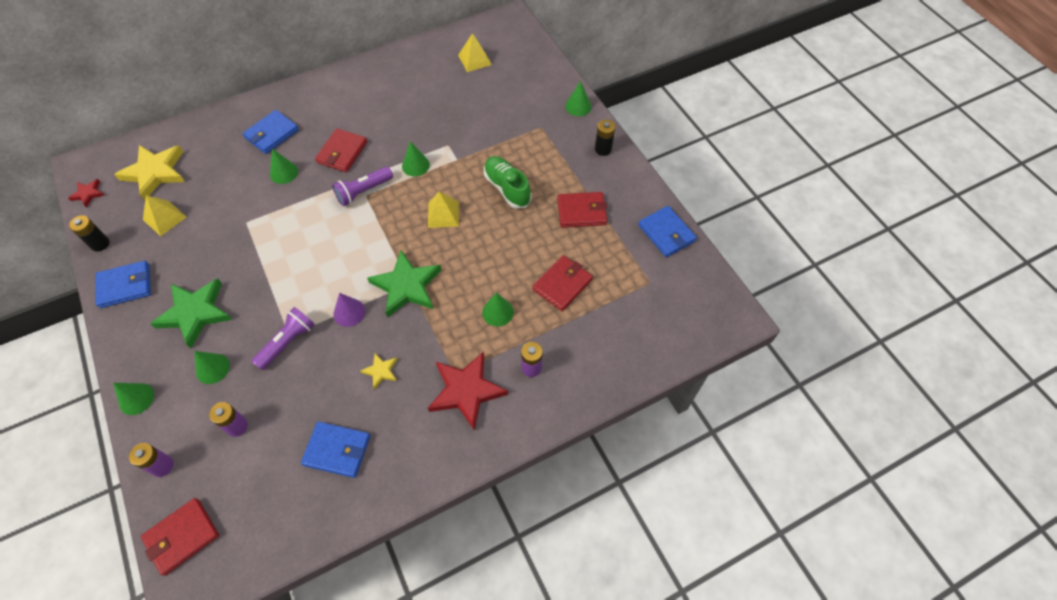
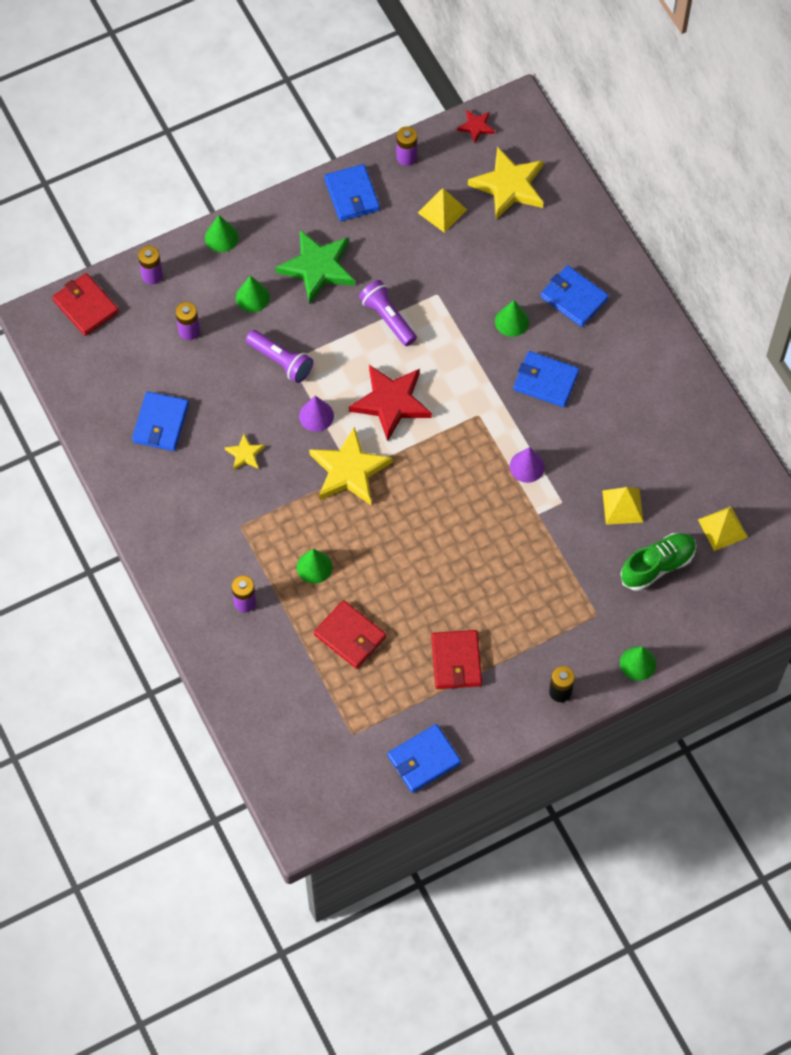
camera: 90 degrees right, 5 degrees up
black battery [69,215,109,252] -> purple battery [397,127,417,166]
red wallet [315,128,367,172] -> blue wallet [514,351,580,407]
purple flashlight [332,167,393,206] -> purple flashlight moved to [359,280,417,346]
green star [367,250,441,318] -> yellow star [309,427,393,505]
green cone [402,141,430,177] -> purple cone [510,447,545,483]
yellow pyramid [428,191,459,228] -> yellow pyramid moved to [602,487,643,525]
red star [428,352,508,431] -> red star moved to [349,365,432,441]
green shoe [484,156,531,209] -> green shoe moved to [621,533,696,591]

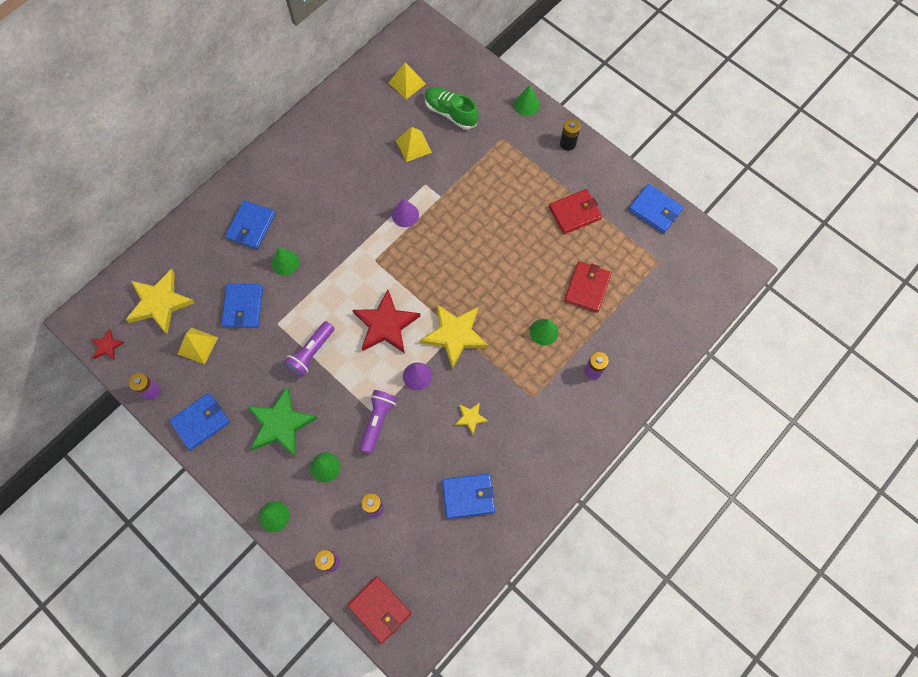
camera: 110 degrees left, 5 degrees up
red wallet [52,273,119,336] -> red wallet turned 75 degrees counterclockwise [348,576,411,644]
blue wallet [514,351,580,407] -> blue wallet moved to [221,284,263,328]

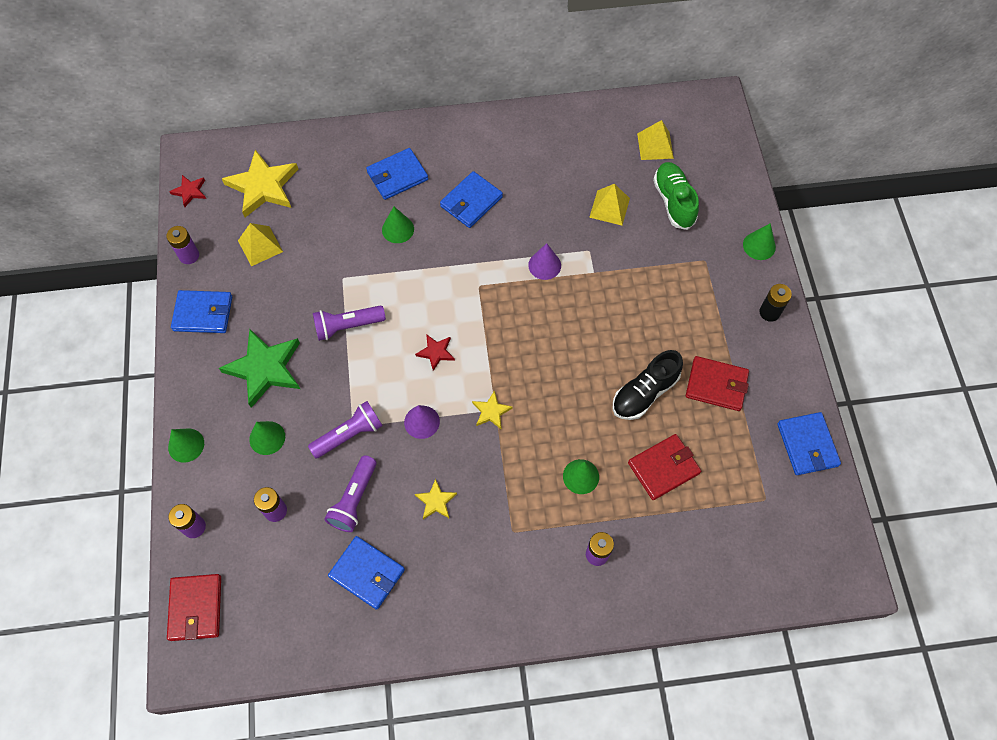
camera: 40 degrees right, 5 degrees down
blue wallet [221,284,263,328] -> blue wallet moved to [440,171,503,228]
red star [353,290,421,353] -> red star [415,334,455,371], size x0.48
yellow star [420,304,489,369] -> yellow star [472,390,512,429], size x0.48
none -> purple flashlight [325,455,377,532]
none -> black shoe [612,350,683,420]

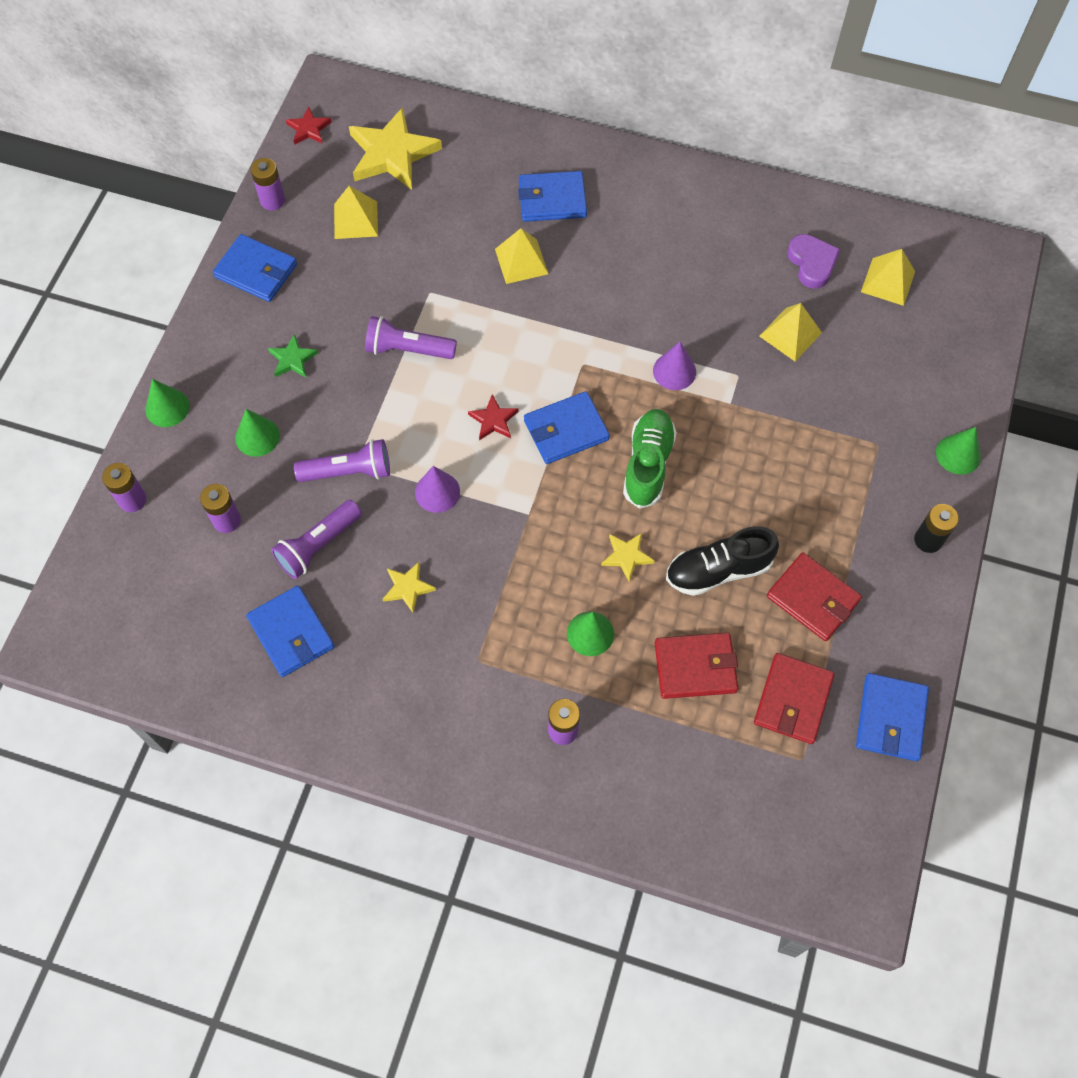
camera: 25 degrees right, 0 degrees up
red wallet [167,574,221,641] -> red wallet moved to [754,653,835,744]
green star [219,329,300,408] -> green star [268,334,318,378], size x0.48
green cone [382,207,414,243] -> yellow pyramid [495,228,548,284]
blue wallet [440,171,503,228] -> blue wallet moved to [524,391,610,464]
yellow star [472,390,512,429] -> yellow star moved to [601,533,655,582]
green shoe [653,162,699,230] -> green shoe moved to [623,409,677,509]
none -> purple heart [787,234,840,289]

